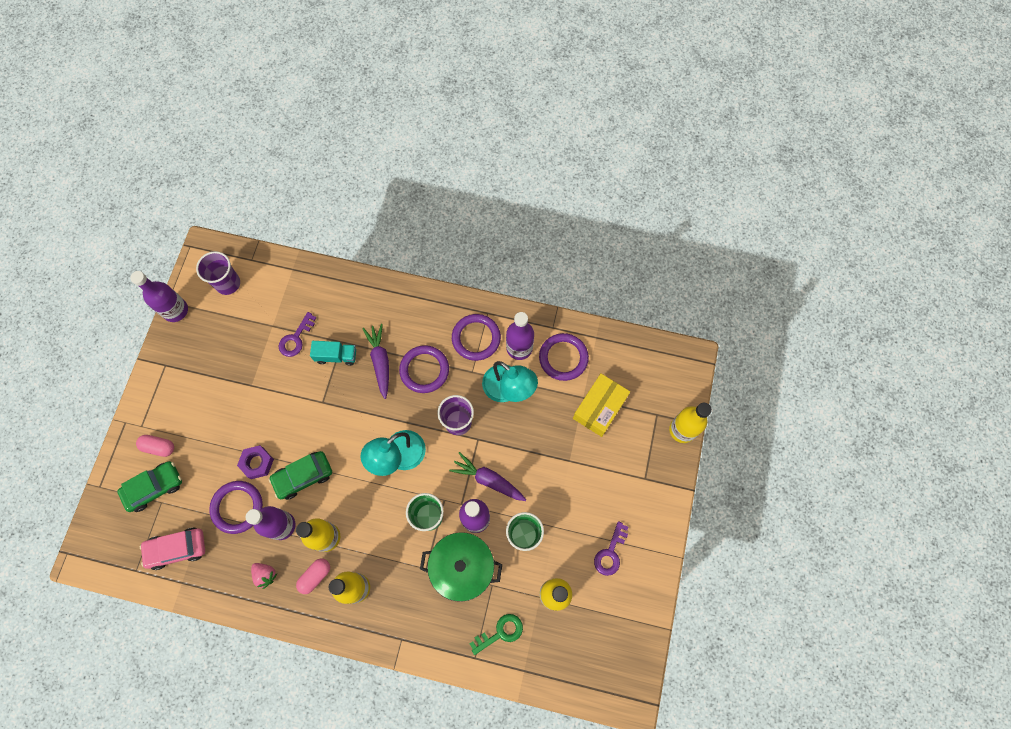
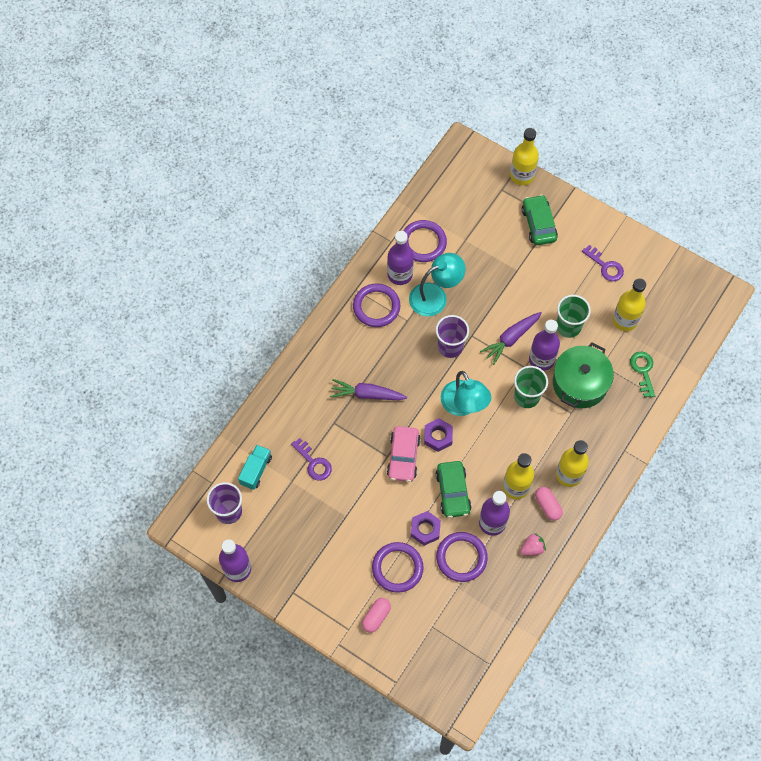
camera: 70 degrees left, 5 degrees down
green car [117,461,182,512] -> green car moved to [522,195,558,245]
pink car [140,527,205,570] -> pink car moved to [387,426,421,482]
turquoise truck [310,341,356,366] -> turquoise truck moved to [238,445,272,490]
purple ring [399,345,449,393] -> purple ring moved to [372,542,424,593]
yellow box [573,374,630,437] -> none
none -> purple nut [424,418,453,452]

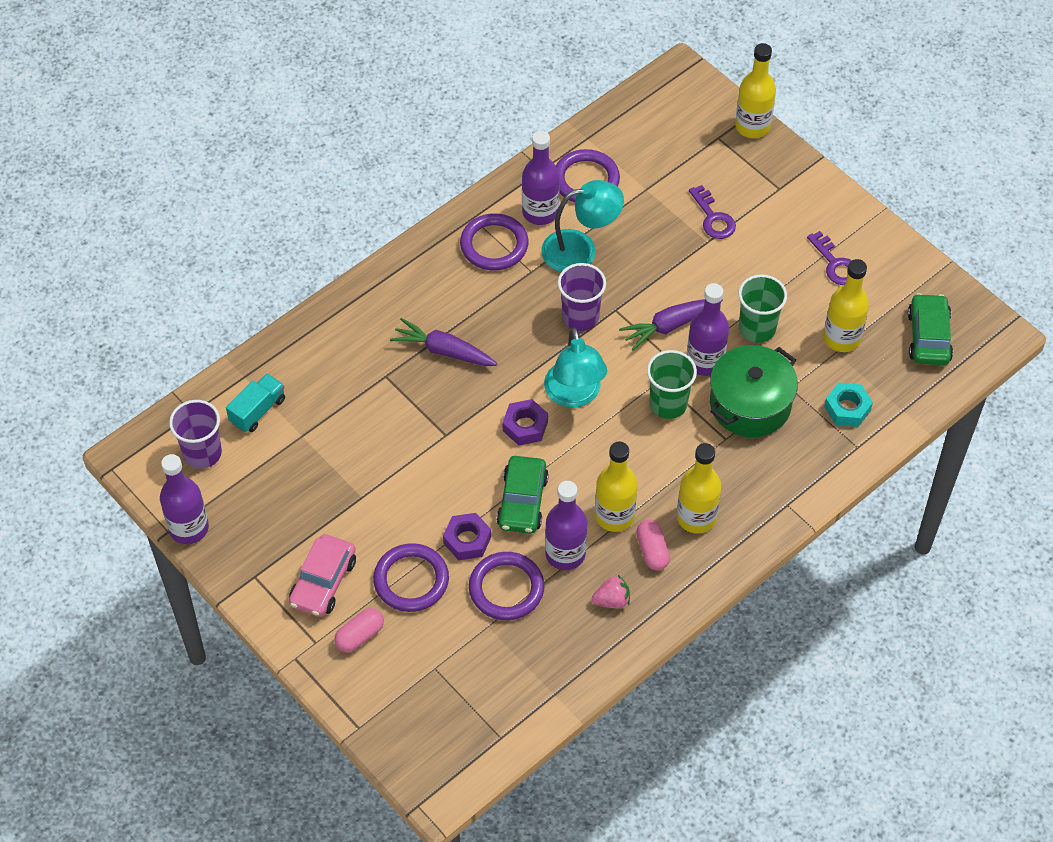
camera: 15 degrees right, 10 degrees down
purple key [291,438,332,481] -> purple key moved to [689,185,736,239]
pink car [387,426,421,482] -> pink car moved to [289,534,356,617]
green car [522,195,558,245] -> green car moved to [907,293,953,365]
green key [630,352,655,398] -> turquoise nut [824,382,873,427]

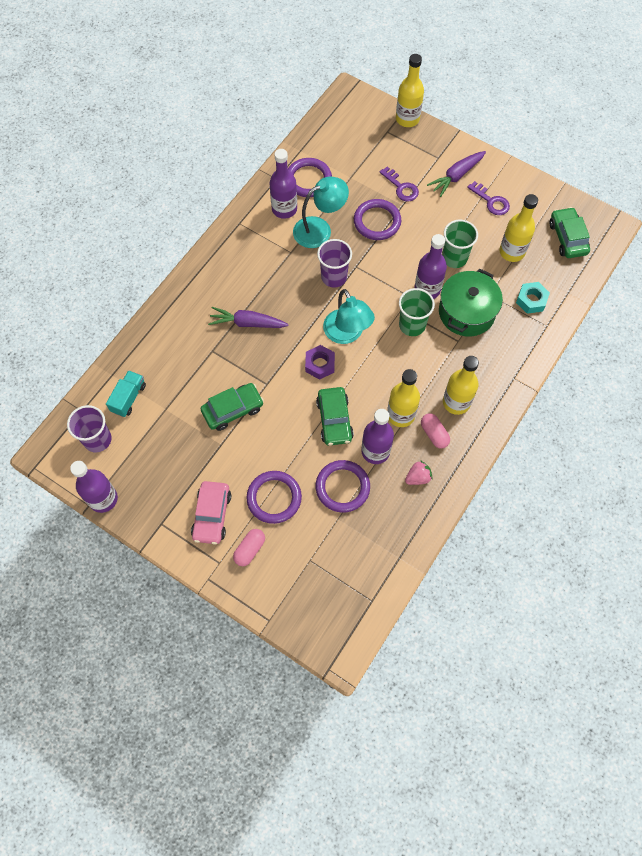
camera: 15 degrees left, 10 degrees up
purple nut [443,513,491,560] -> none
purple ring [460,213,528,270] -> purple ring moved to [354,199,401,240]
purple carrot [619,299,723,351] -> purple carrot moved to [427,151,486,197]
none -> green car [200,383,264,431]

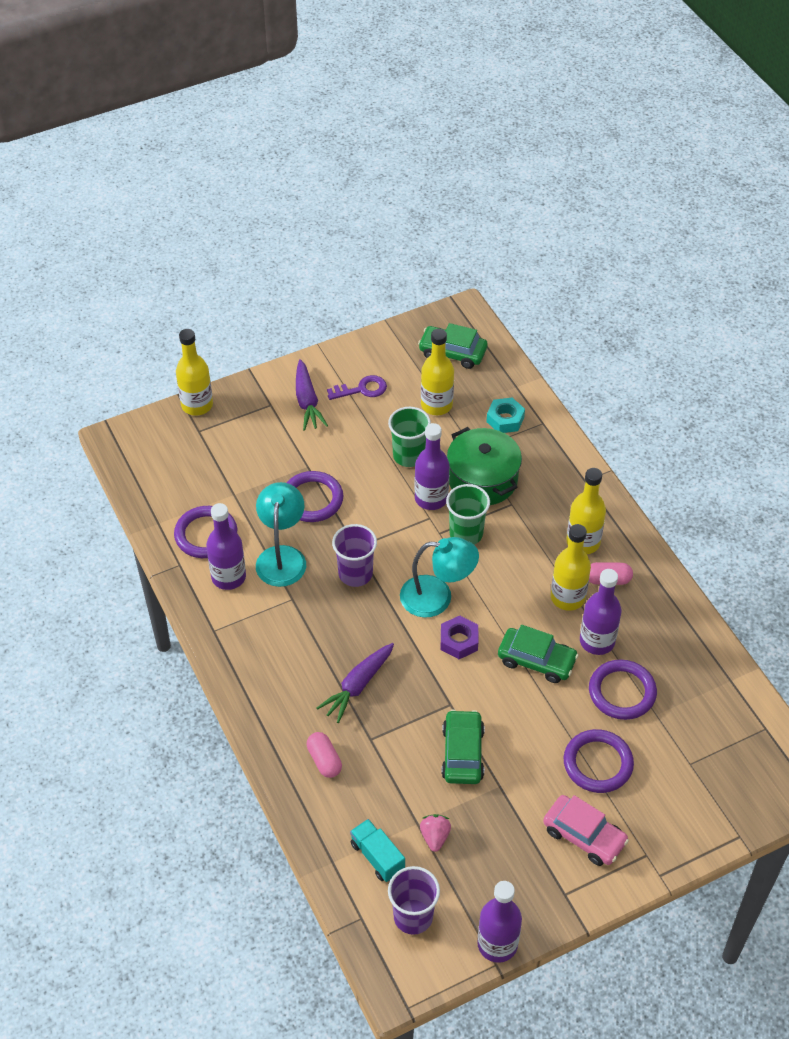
camera: 60 degrees left, 15 degrees down
pink capsule [233,529,265,566] -> pink capsule moved to [307,732,342,778]
purple key [380,166,419,202] -> none
pink strawberry [405,460,432,485] -> pink strawberry moved to [420,814,451,852]

